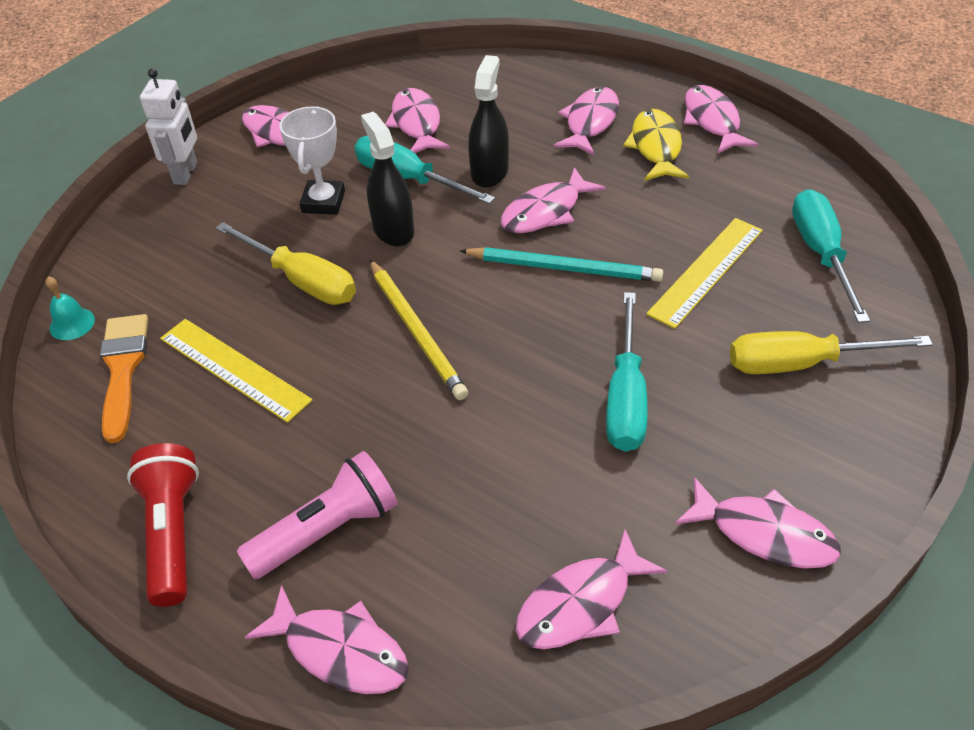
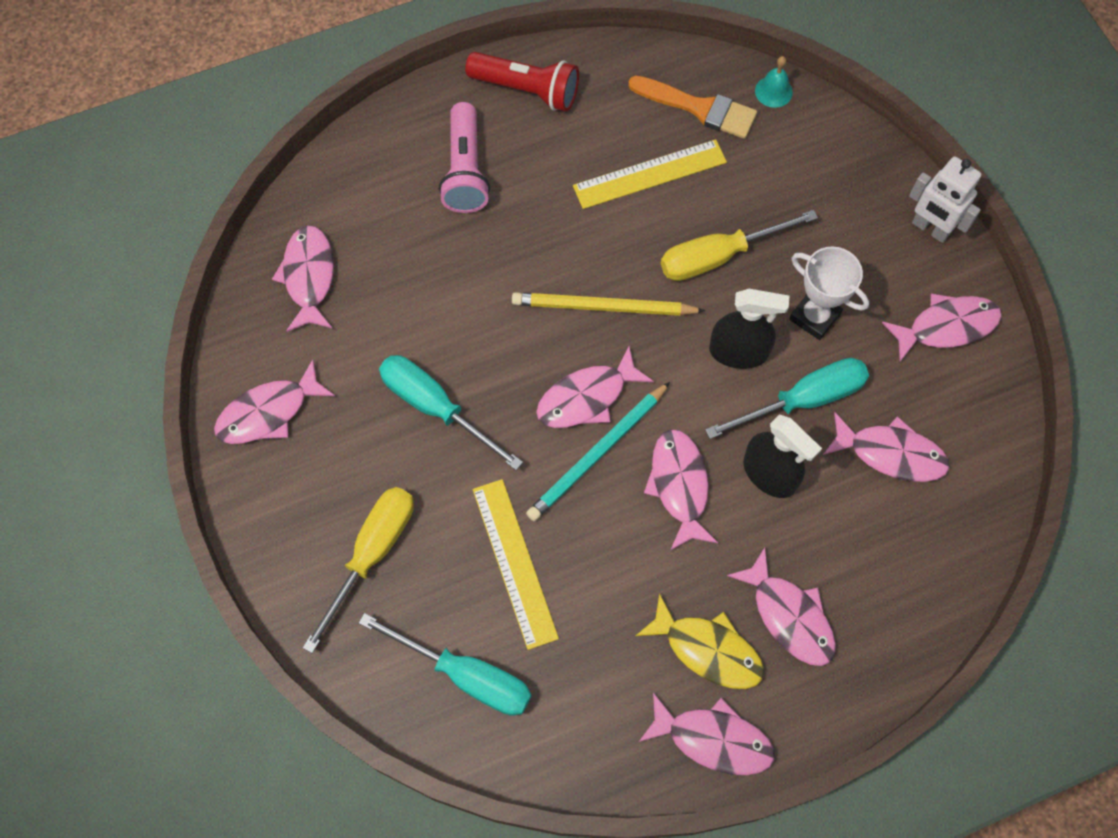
camera: 120 degrees right, 20 degrees up
pink fish [244,585,409,694] -> pink fish moved to [536,346,654,428]

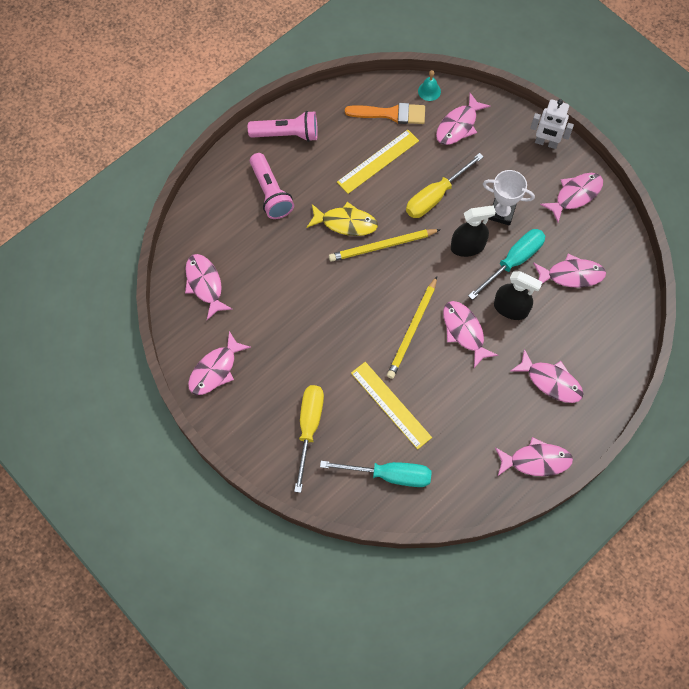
camera: 20 degrees left, 0 degrees up
turquoise screwdriver [379,355,523,470] -> none
red flashlight [465,52,579,112] -> pink flashlight [248,111,318,142]
turquoise pencil [526,382,670,521] -> yellow pencil [387,276,437,379]
pink fish [536,346,654,428] -> pink fish moved to [436,93,490,145]
yellow fish [635,593,764,689] -> yellow fish moved to [307,202,378,236]

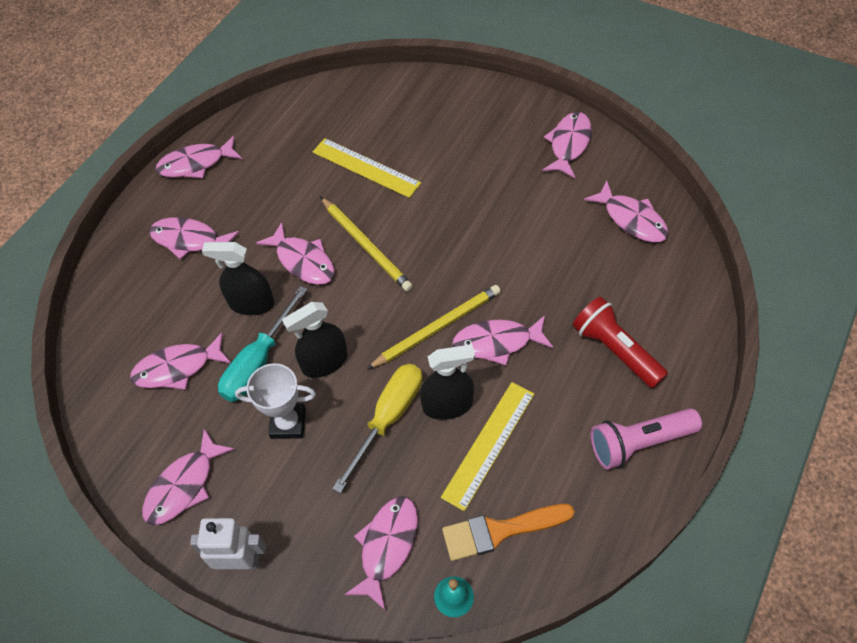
camera: 165 degrees right, 10 degrees down
pink flashlight [250,153,294,219] -> red flashlight [572,297,668,388]
yellow screwdriver [294,385,324,493] -> none
yellow fish [307,202,378,236] -> pink fish [452,315,553,366]
turquoise screwdriver [320,461,432,487] -> none
yellow pencil [387,276,437,379] -> yellow pencil turned 135 degrees clockwise [321,197,413,292]
none -> black spray bottle [420,345,475,420]

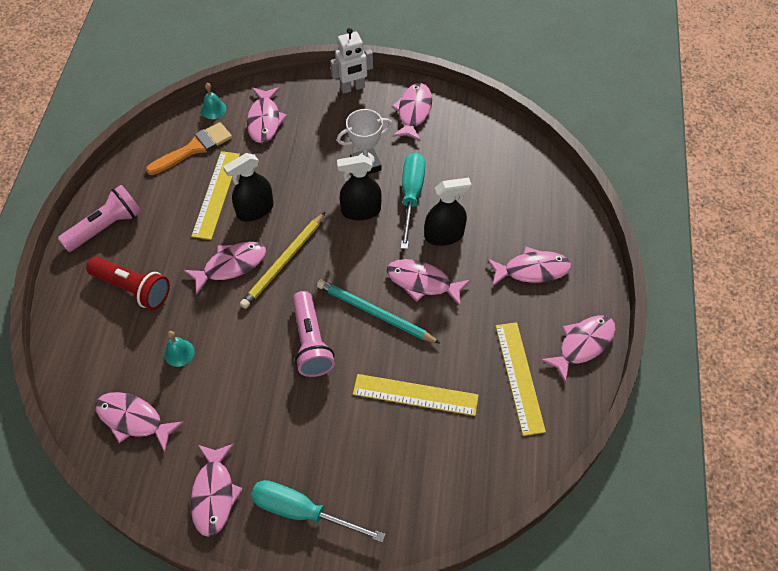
camera: 155 degrees right, 0 degrees up
pink fish [130,332,231,390] -> none
black spray bottle [282,302,347,378] -> black spray bottle turned 135 degrees counterclockwise [337,155,382,221]
yellow pencil [321,197,413,292] -> turquoise pencil [317,280,440,343]
yellow screwdriver [332,364,422,493] -> none
none -> turquoise bell [164,331,195,367]
none -> turquoise screwdriver [251,480,386,543]
none -> pink flashlight [292,291,335,377]
none -> yellow ruler [496,322,546,436]

